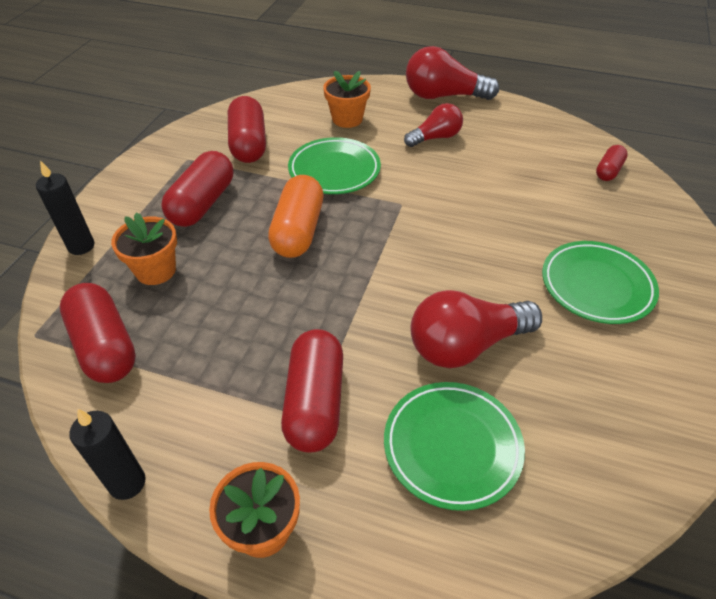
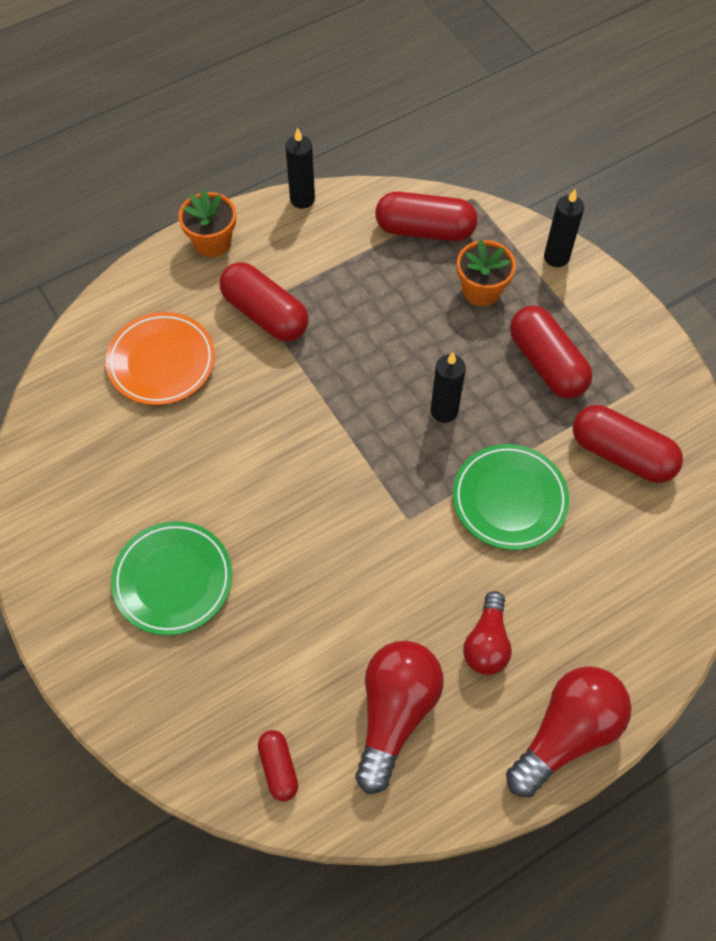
camera: 130 degrees right, 15 degrees up
orange capsule [268,175,324,258] -> black candle [430,352,466,423]
orange flower pot [323,71,371,128] -> none
green plate [384,382,525,511] -> orange plate [106,312,215,405]
red light bulb [411,290,542,368] -> red light bulb moved to [355,641,444,794]

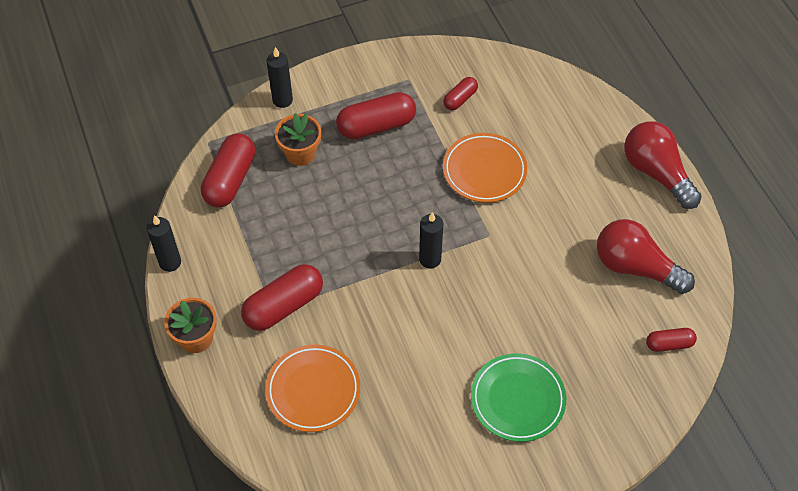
camera: 80 degrees left, 5 degrees down
black candle [430,352,466,423] -> black candle moved to [419,212,443,269]
green plate [453,444,569,550] -> orange plate [443,133,527,203]
red light bulb [463,591,512,675] -> none
red capsule [573,405,683,483] -> red capsule [443,77,478,110], size x0.55

